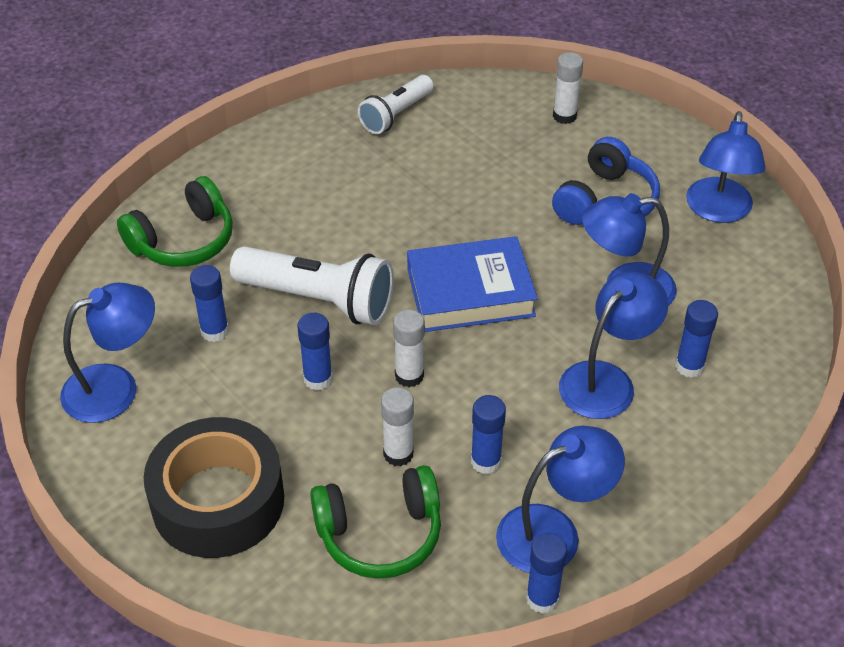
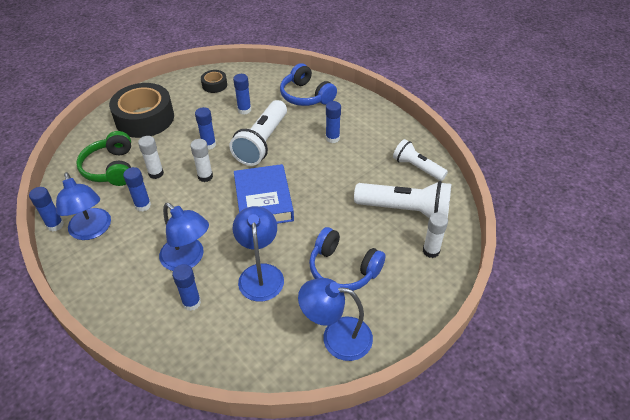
camera: 90 degrees right, 0 degrees up
blue lamp [60,283,155,423] -> black tape [201,70,227,93]
green headphones [117,176,233,267] -> blue headphones [280,63,337,106]
none -> blue glue stick [326,101,341,143]
none -> white flashlight [354,181,451,218]

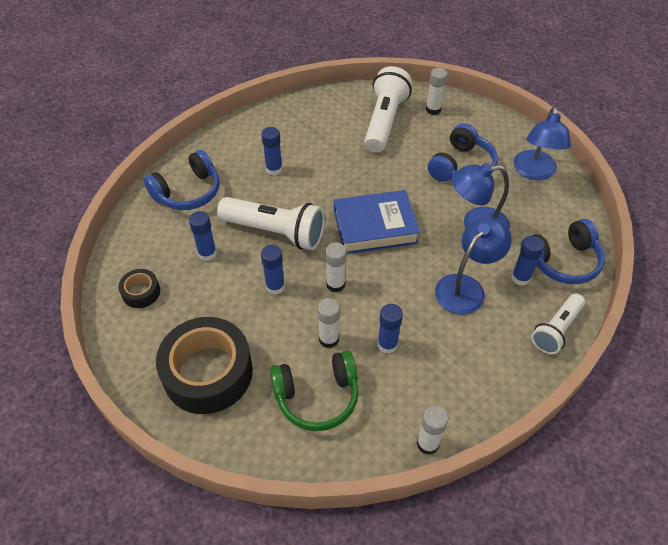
camera: 90 degrees left, 5 degrees up
blue glue stick [29,187,64,232] -> white glue stick [417,406,449,455]
blue lamp [56,172,111,240] -> none
white flashlight [393,139,448,181] -> white flashlight moved to [531,293,585,354]
none -> blue headphones [521,219,605,284]

